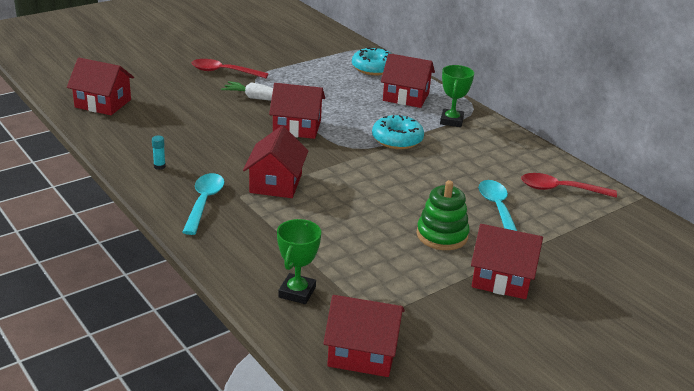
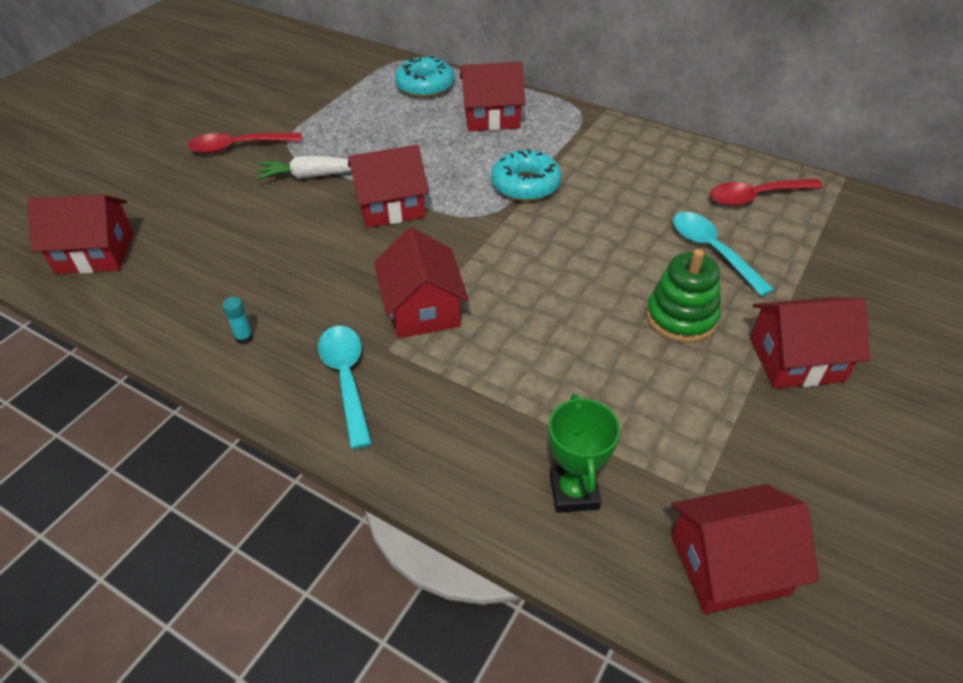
camera: 20 degrees left, 15 degrees up
green trophy [440,65,474,127] -> none

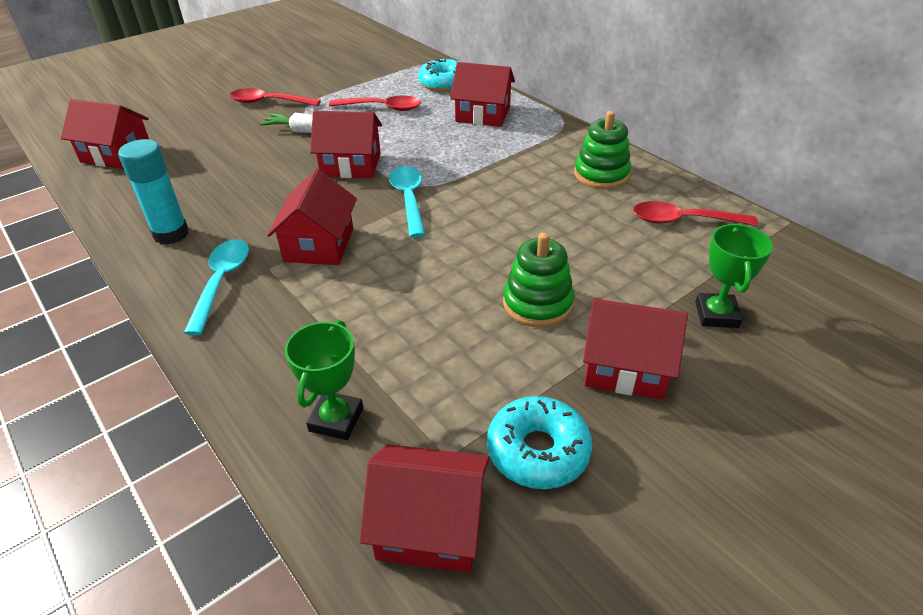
camera: 20 degrees right, 5 degrees down
turquoise glue stick [223,297,253,344] -> turquoise glue stick [118,139,189,245], size x2.30
turquoise donut [491,150,562,201] -> turquoise donut moved to [487,396,592,489]
turquoise spoon [673,212,774,296] -> turquoise spoon moved to [389,166,425,238]
none -> red spoon [329,96,421,111]
none -> green stacking toy [574,111,631,189]
none -> green trophy [695,224,773,328]

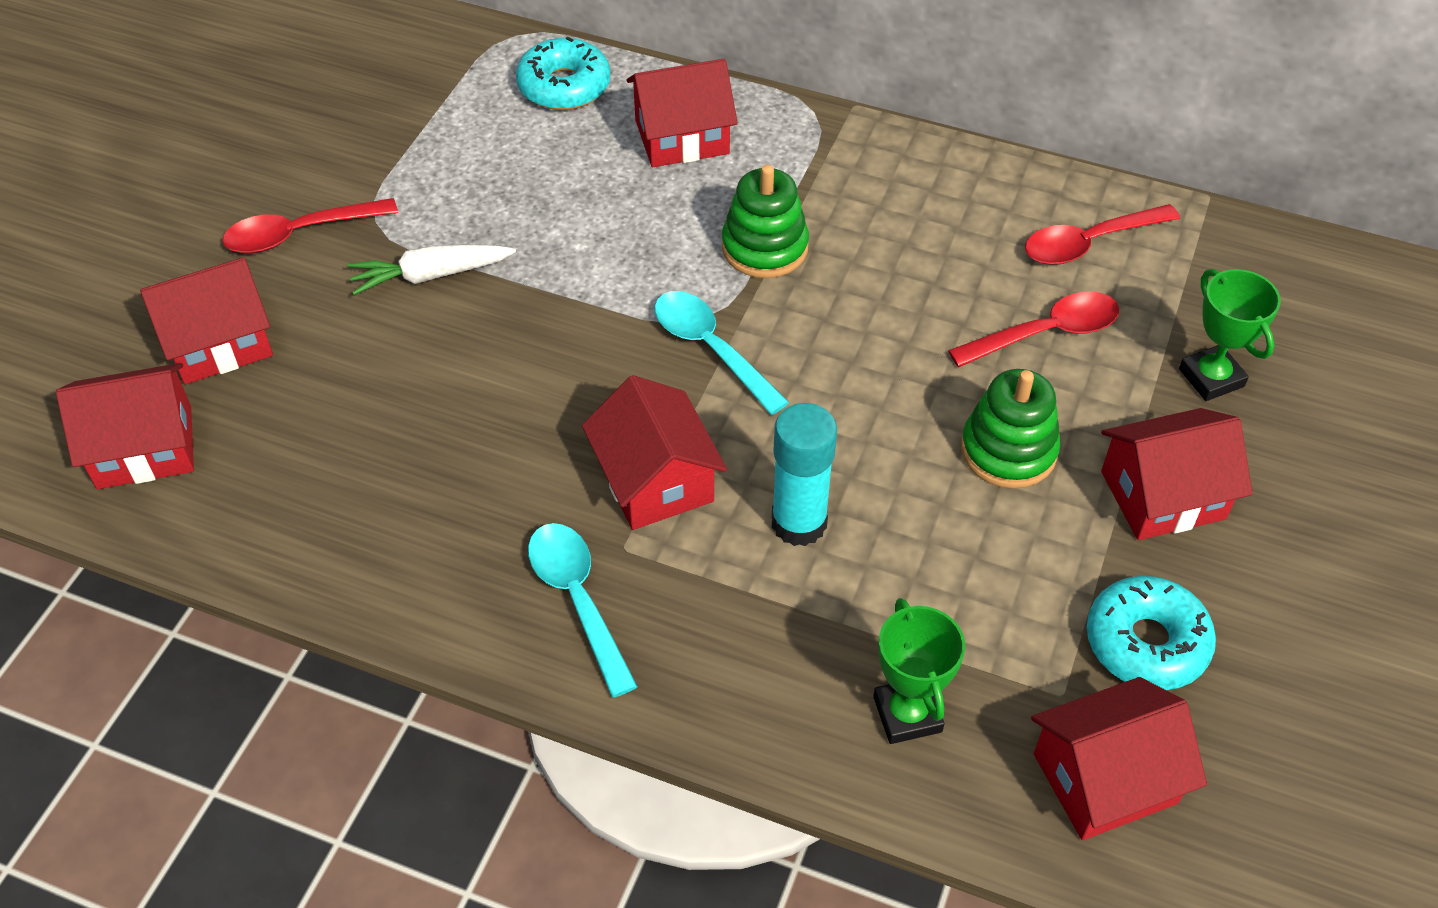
camera: 30 degrees left, 10 degrees up
turquoise glue stick [118,139,189,245] -> turquoise glue stick moved to [772,403,837,546]
red house [310,111,382,178] -> red house moved to [140,257,273,384]
red spoon [329,96,421,111] -> red spoon moved to [948,292,1119,367]
green stacking toy [574,111,631,189] -> green stacking toy moved to [722,165,809,278]

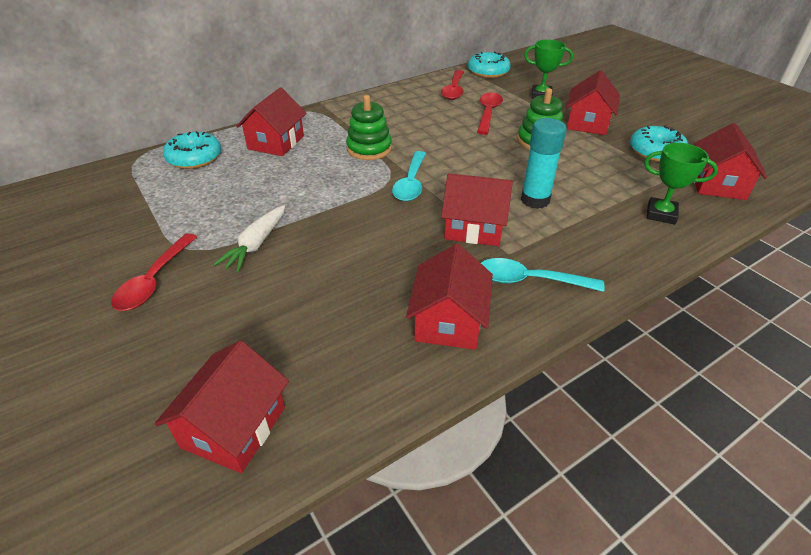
camera: 55 degrees left, 10 degrees down
red house [140,257,273,384] -> red house moved to [406,244,493,350]
turquoise spoon [655,291,789,415] -> turquoise spoon turned 75 degrees counterclockwise [392,151,426,201]
none -> turquoise donut [468,51,511,78]

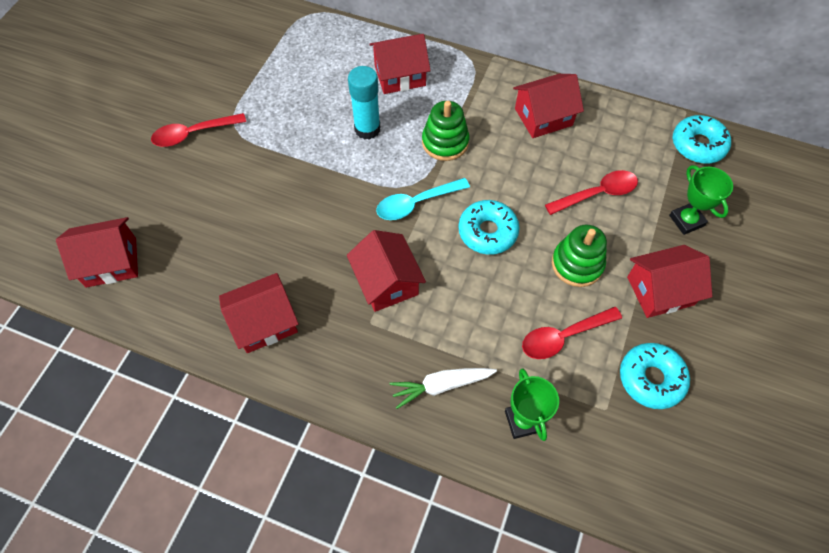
camera: 55 degrees right, 20 degrees up
turquoise donut [163,131,221,169] -> turquoise donut moved to [458,200,520,255]
white carrot [213,205,285,272] -> white carrot moved to [390,368,497,409]
red spoon [441,70,464,100] -> red spoon moved to [522,307,622,359]
turquoise spoon [481,258,605,292] -> none
turquoise glue stick [521,118,567,209] -> turquoise glue stick moved to [348,66,381,140]
red house [694,123,767,200] -> red house moved to [513,74,584,138]

